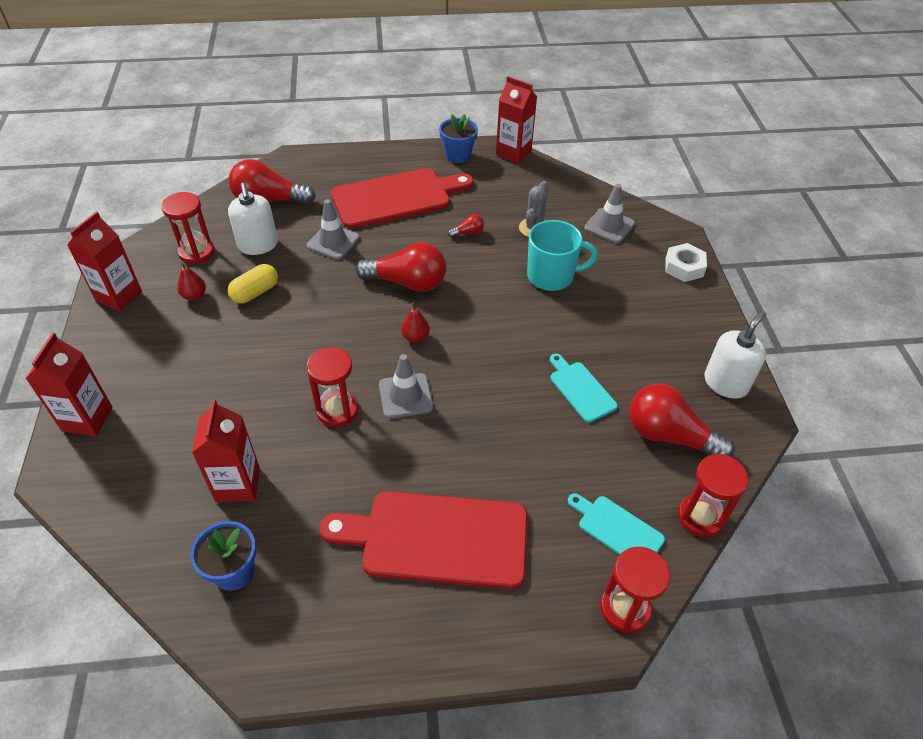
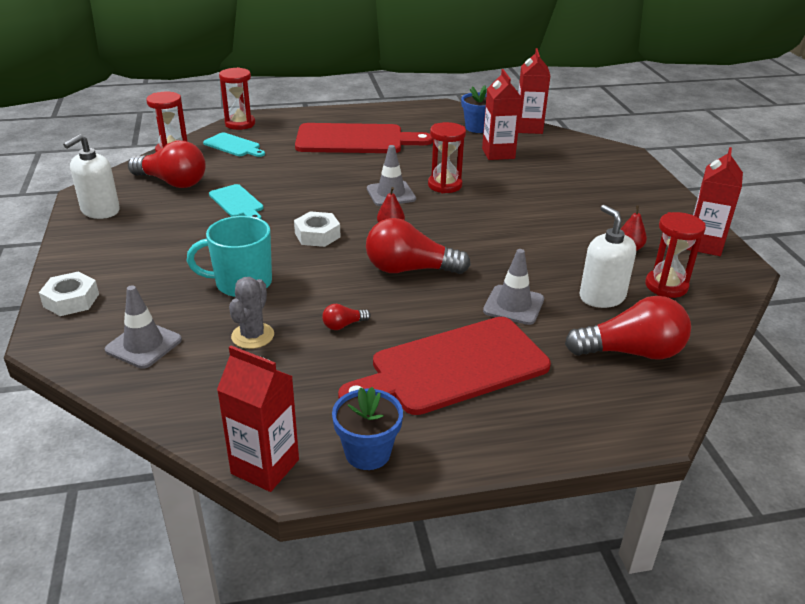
camera: 175 degrees right, 15 degrees down
red carton [26,333,113,436] -> red carton moved to [518,48,550,134]
yellow capsule [228,264,278,304] -> none
none -> white nut [294,211,340,247]

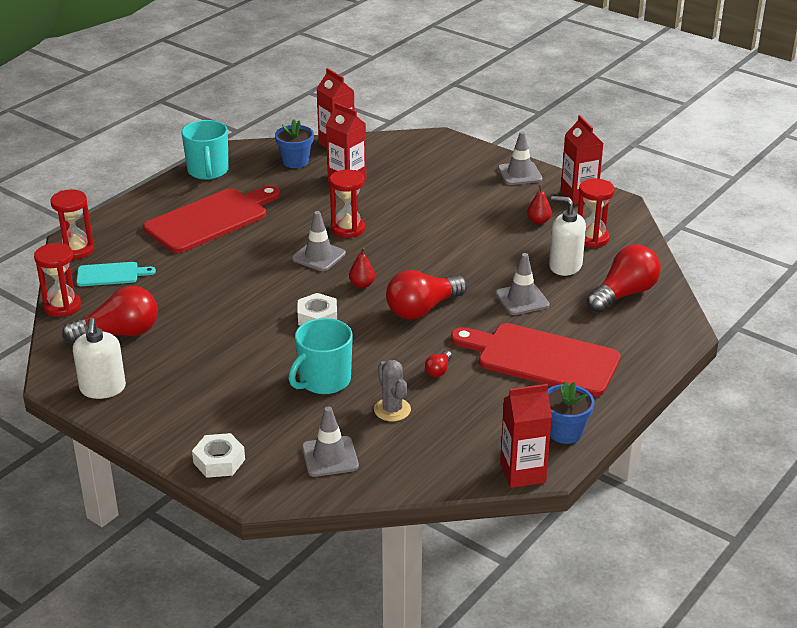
camera: 40 degrees left, 0 degrees up
turquoise cutting board [209,184,263,219] -> none
red cutting board [338,317,551,415] -> red cutting board turned 90 degrees clockwise [451,323,621,397]
none -> turquoise mug [181,120,229,180]
none -> grey traffic cone [498,131,542,185]

